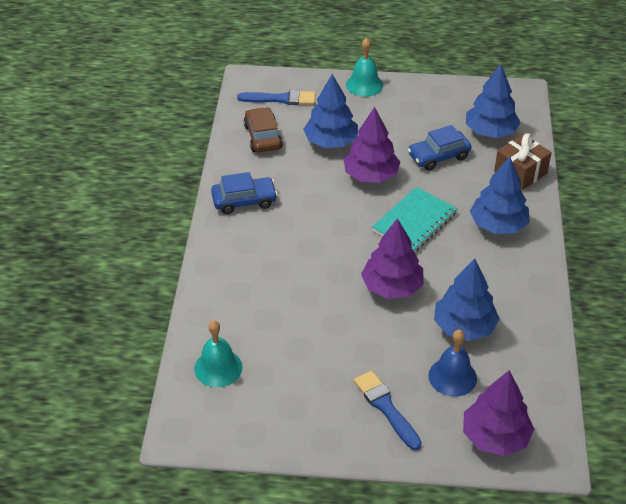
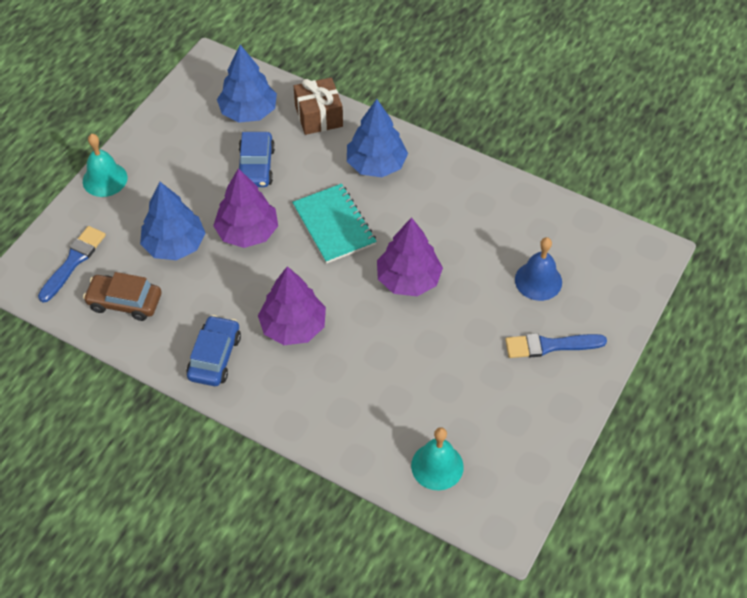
camera: 65 degrees left, 10 degrees up
blue tree [434,259,499,341] -> none
purple tree [463,370,534,456] -> purple tree moved to [258,266,326,345]

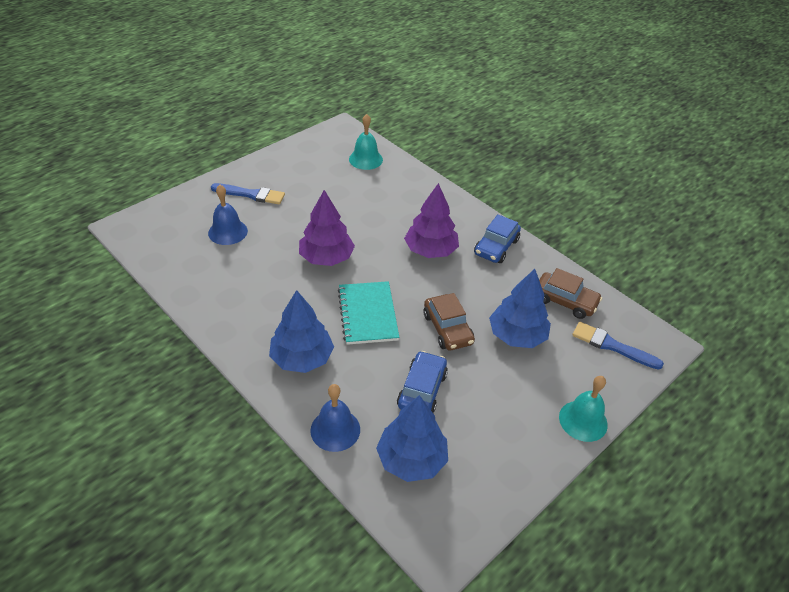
camera: 165 degrees left, 10 degrees down
blue brush [38,226,106,303] -> blue brush turned 75 degrees clockwise [572,322,664,370]
purple tree [213,168,278,248] -> brown car [424,293,475,350]
brown gift [294,77,343,135] -> blue bell [310,384,360,452]

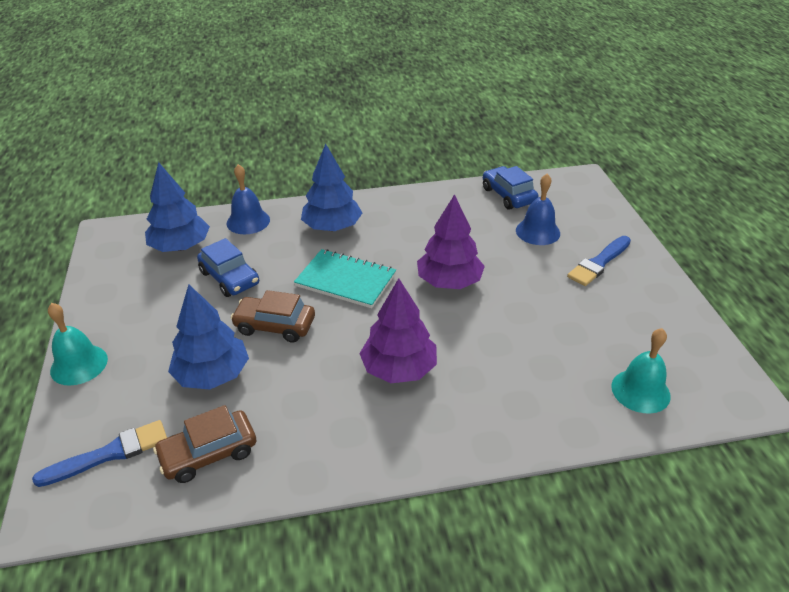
camera: 125 degrees right, 5 degrees down
blue car [474,214,521,263] -> blue car moved to [483,166,538,210]

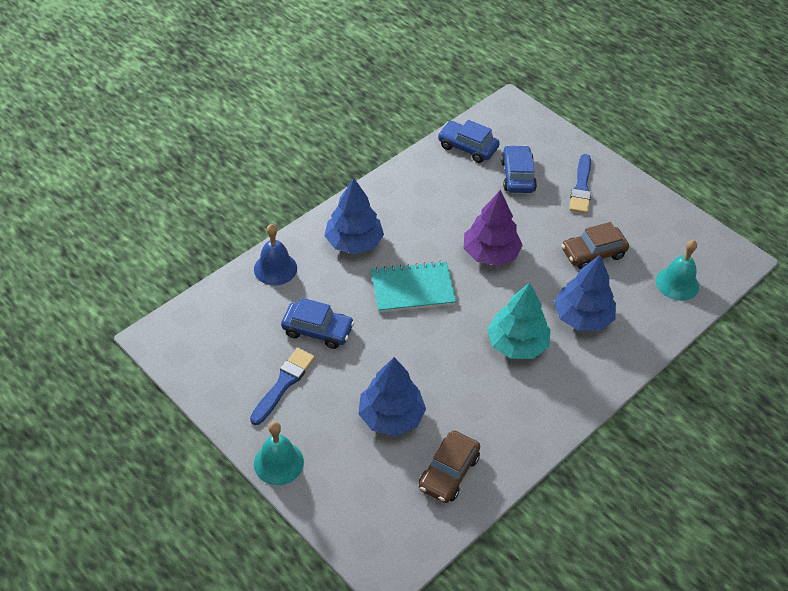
camera: 35 degrees left, 10 degrees up
blue brush [32,420,167,487] -> blue brush moved to [250,348,315,425]
blue tree [145,162,210,252] -> blue tree moved to [554,255,616,331]
brown car [231,290,315,343] -> brown car moved to [562,222,629,269]
purple tree [359,278,437,383] -> turquoise tree [487,283,551,359]
blue bell [516,174,560,245] -> blue car [501,145,537,193]

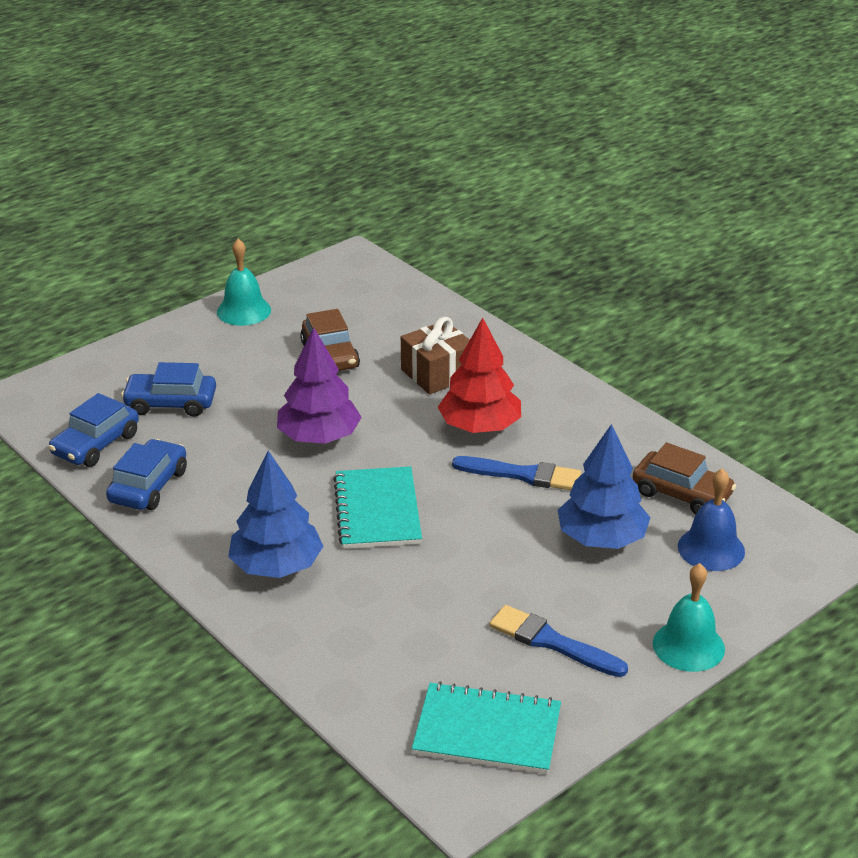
camera: 85 degrees left, 15 degrees down
blue bell [254,224,297,285] -> blue bell moved to [678,468,745,571]
blue car [281,298,354,349] -> blue car moved to [106,439,187,510]
turquoise tree [487,283,551,359] -> red tree [438,317,521,433]
blue tree [554,255,616,331] -> brown gift [401,317,470,394]
blue brush [569,154,591,214] -> blue brush moved to [452,456,581,490]
turquoise bell [656,240,699,301] -> turquoise bell moved to [217,239,271,326]
none -> turquoise notebook [412,682,561,774]

